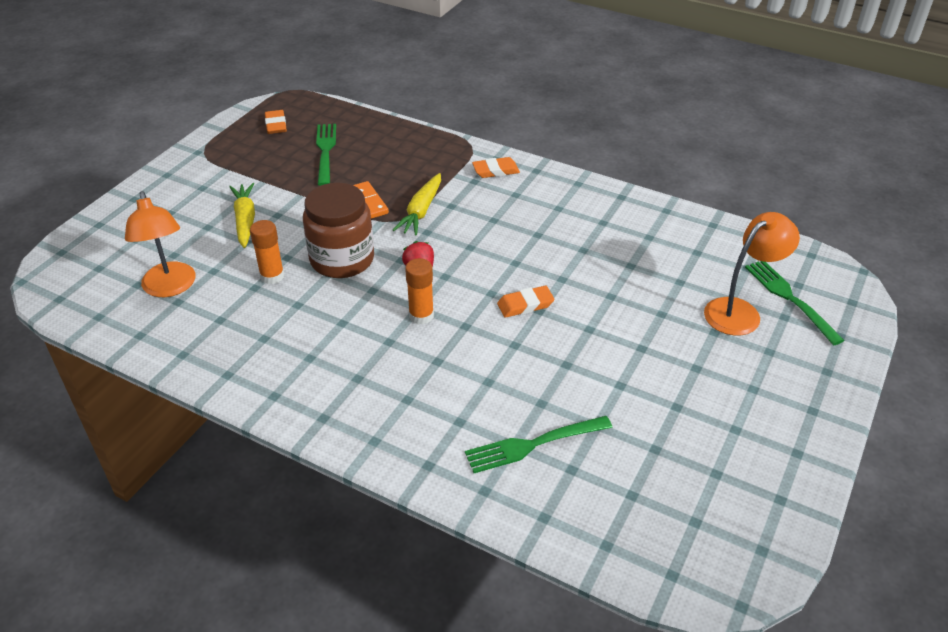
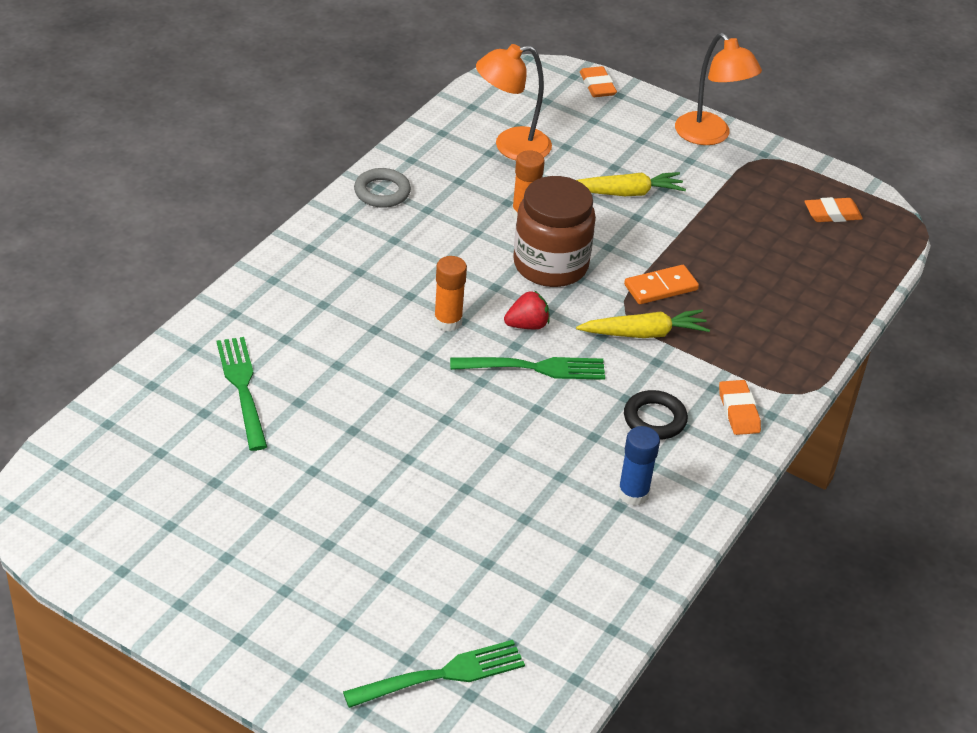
camera: 90 degrees right, 0 degrees up
green fork [316,124,336,186] -> green fork moved to [450,357,605,380]
yellow carrot [393,173,441,236] -> yellow carrot turned 150 degrees clockwise [576,309,710,338]
orange eraser [497,285,555,318] -> orange eraser moved to [580,66,617,97]
orange lamp [704,212,800,336] -> orange lamp moved to [675,33,762,145]
none -> grey ring [354,168,411,208]
none -> blue glue stick [618,426,660,506]
none -> black ring [624,390,688,439]

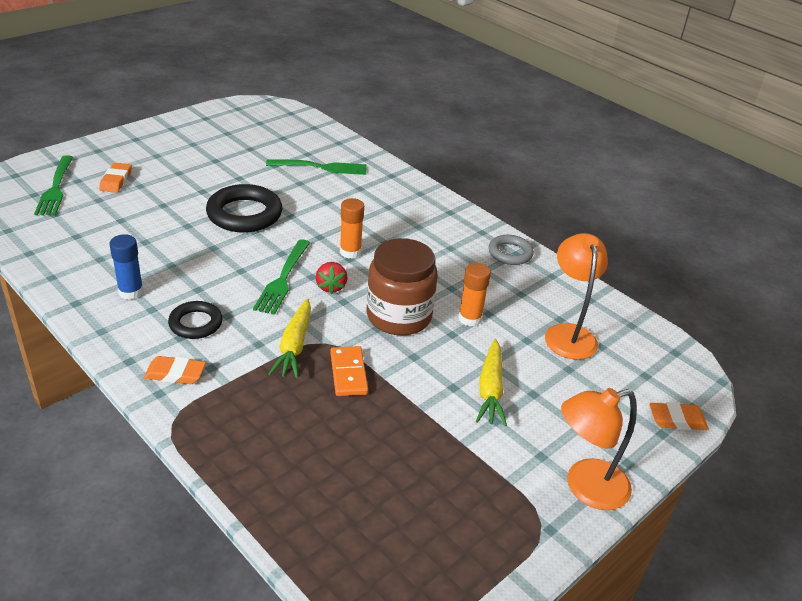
camera: 105 degrees right, 5 degrees down
orange eraser [804,197,863,222] -> orange eraser moved to [99,163,132,193]
none -> black ring [206,184,282,232]

